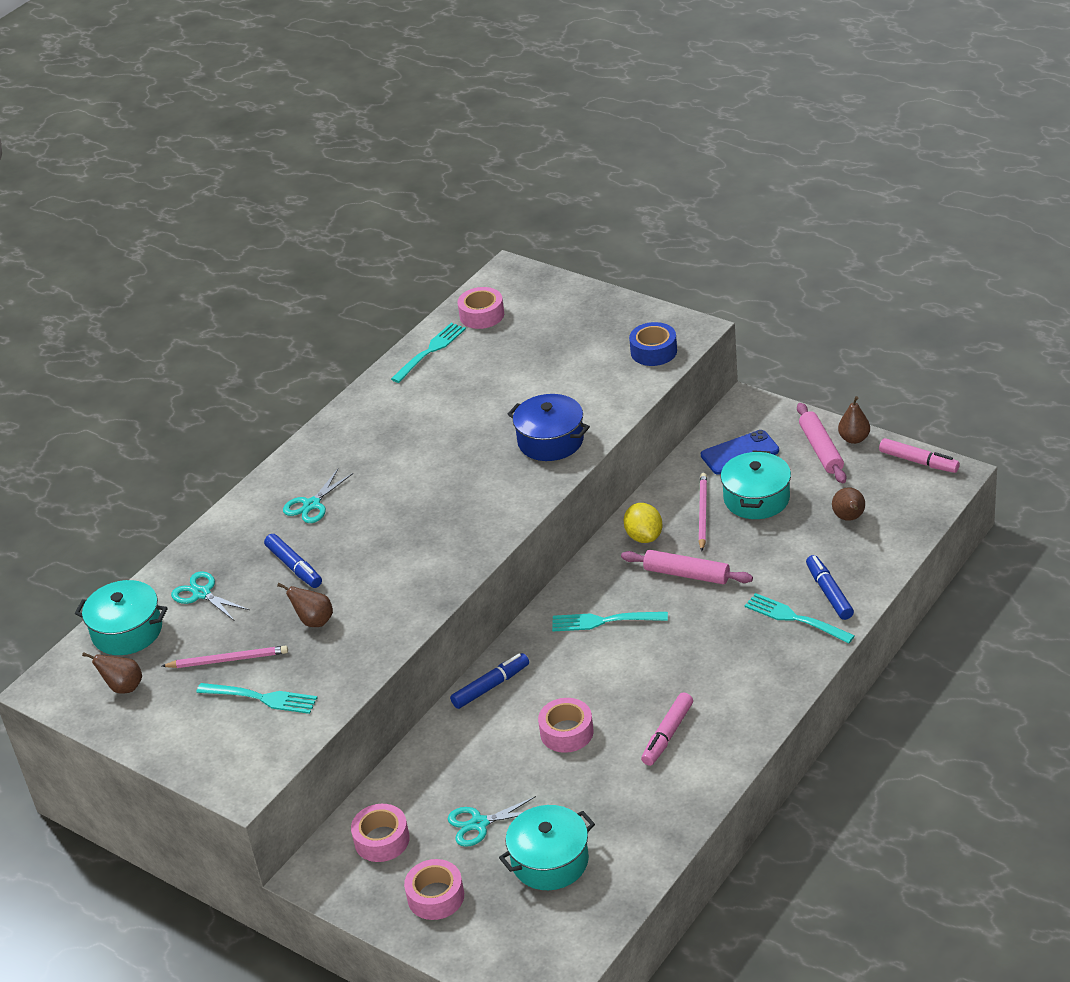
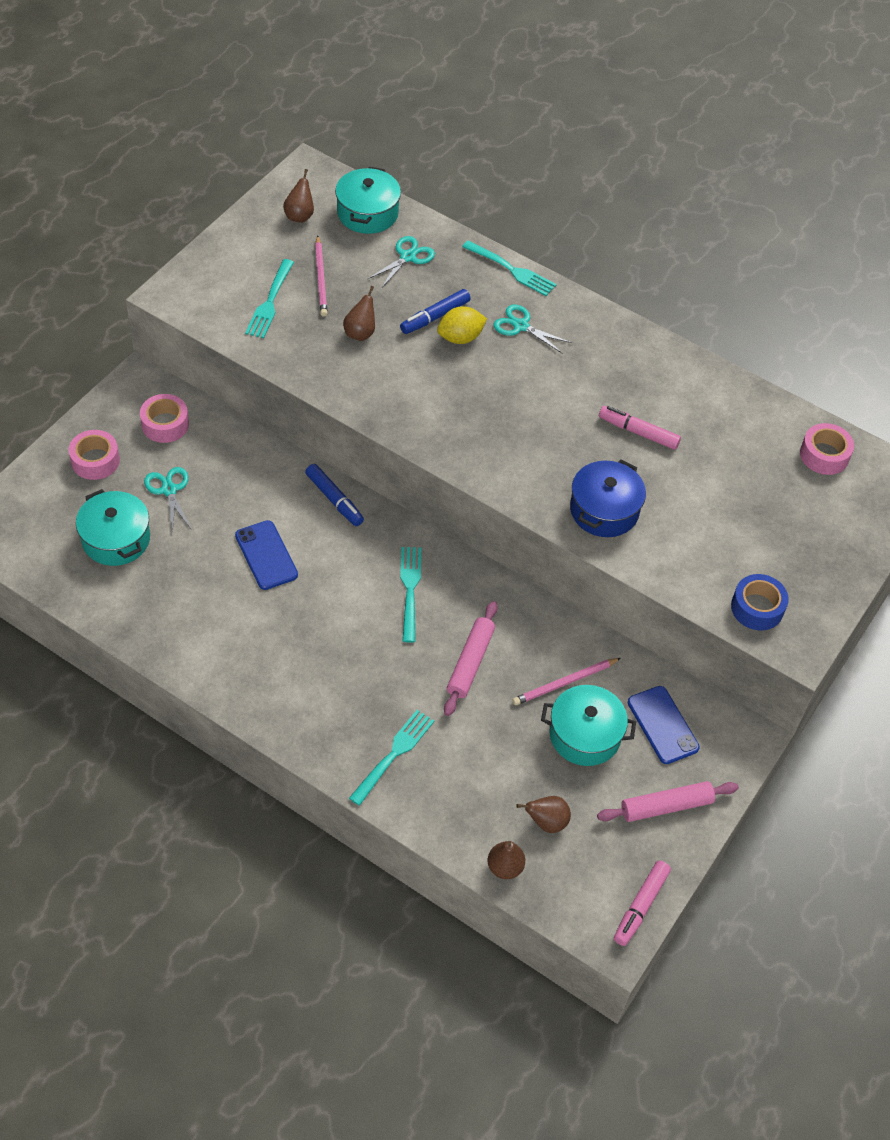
camera: 80 degrees right, 15 degrees up
turquoise fork [391,323,466,383] -> turquoise fork moved to [462,241,556,296]
pink tape [538,698,594,753] -> blue phone [235,520,298,590]
yellow lemon [624,503,663,543] -> yellow lemon moved to [437,306,487,344]
pink marker [641,693,693,766] -> pink marker moved to [599,406,681,450]
pink pencil [698,473,707,551] -> pink pencil turned 150 degrees clockwise [512,658,621,706]
blue marker [806,555,854,620] -> none
brown pear [838,396,870,444] -> brown pear moved to [488,841,525,879]

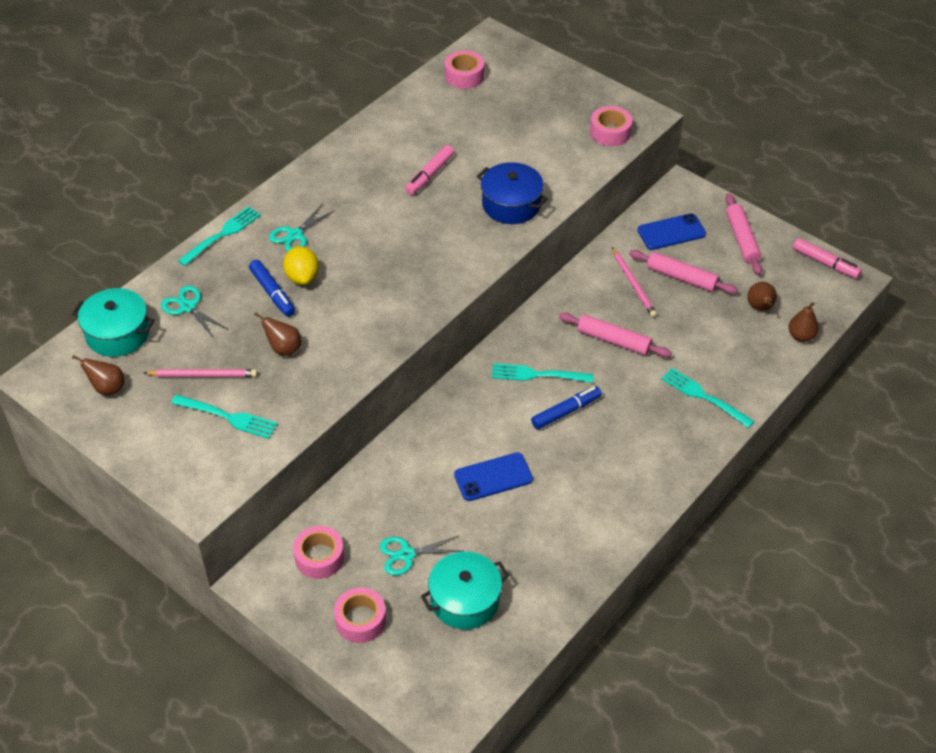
camera: 80 degrees left, 5 degrees down
blue marker [305,464,364,526] -> blue marker moved to [531,386,602,429]
turquoise pot [541,685,636,766] -> pink rolling pin [629,250,738,294]
blue tape [731,574,789,630] -> pink tape [590,106,632,146]

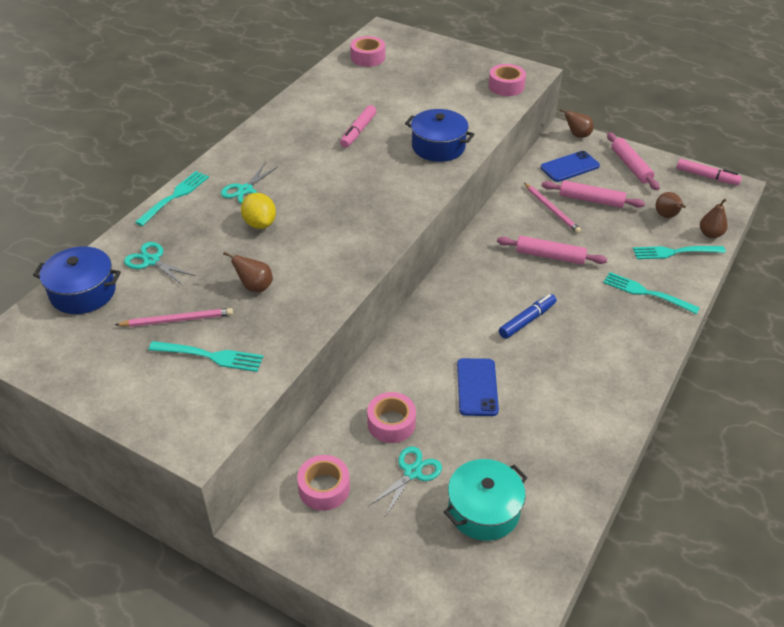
camera: 10 degrees left, 5 degrees down
turquoise pot [72,288,155,357] -> blue pot [33,246,121,314]
brown pear [72,355,125,395] -> brown pear moved to [559,109,593,138]
blue marker [249,260,295,317] -> none
pink tape [334,587,386,643] -> pink tape moved to [367,392,416,443]
turquoise scissors [380,535,462,575] -> turquoise scissors turned 150 degrees clockwise [370,446,442,517]
blue phone [454,452,533,501] -> blue phone turned 60 degrees counterclockwise [457,358,499,416]
turquoise fork [491,363,594,383] -> turquoise fork moved to [633,246,726,259]

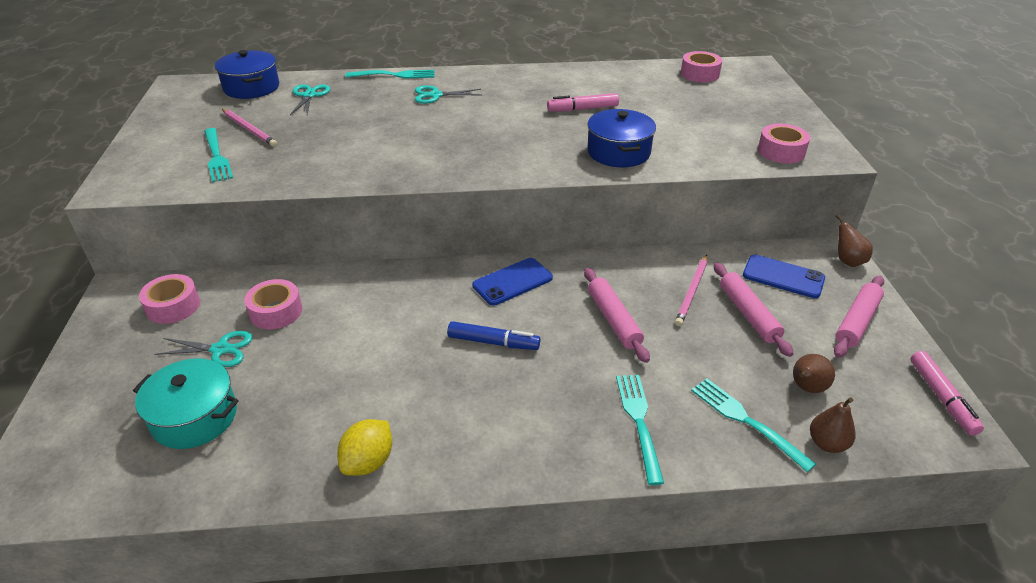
camera: 55 degrees right, 5 degrees down
brown pear [223,251,273,292] -> none
yellow lemon [241,193,276,229] -> yellow lemon moved to [337,419,392,476]
blue phone [457,358,499,416] -> blue phone moved to [472,258,553,306]

